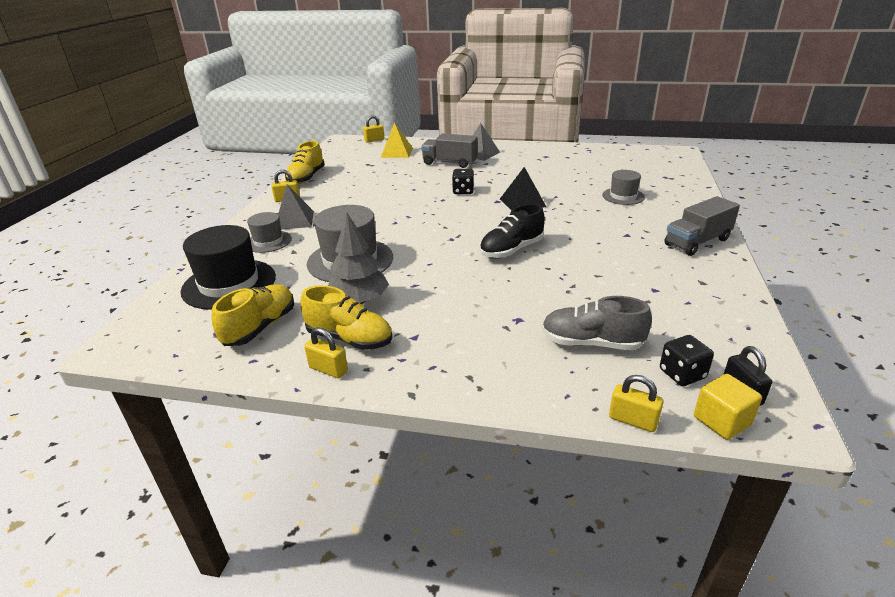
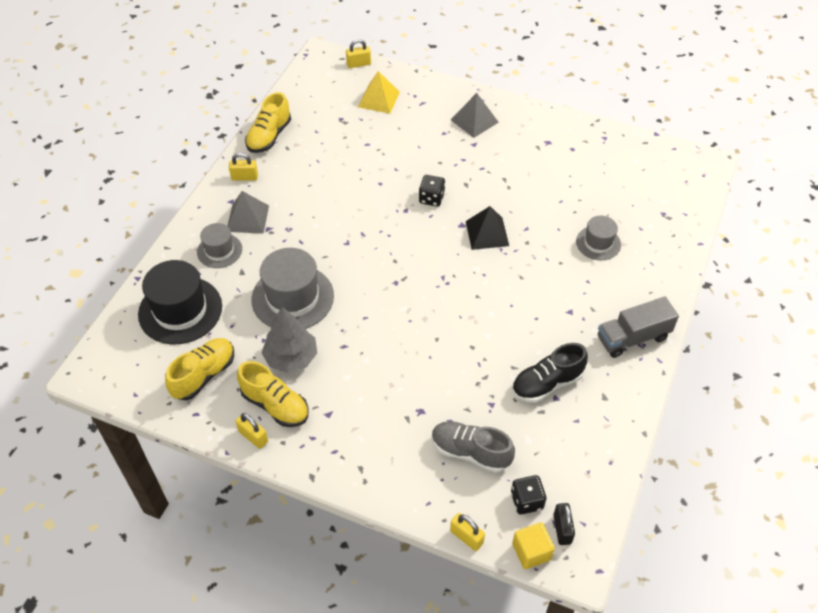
camera: 10 degrees right, 20 degrees up
grey truck [421,133,478,168] -> none
black shoe [480,204,545,258] -> black shoe moved to [512,343,588,403]

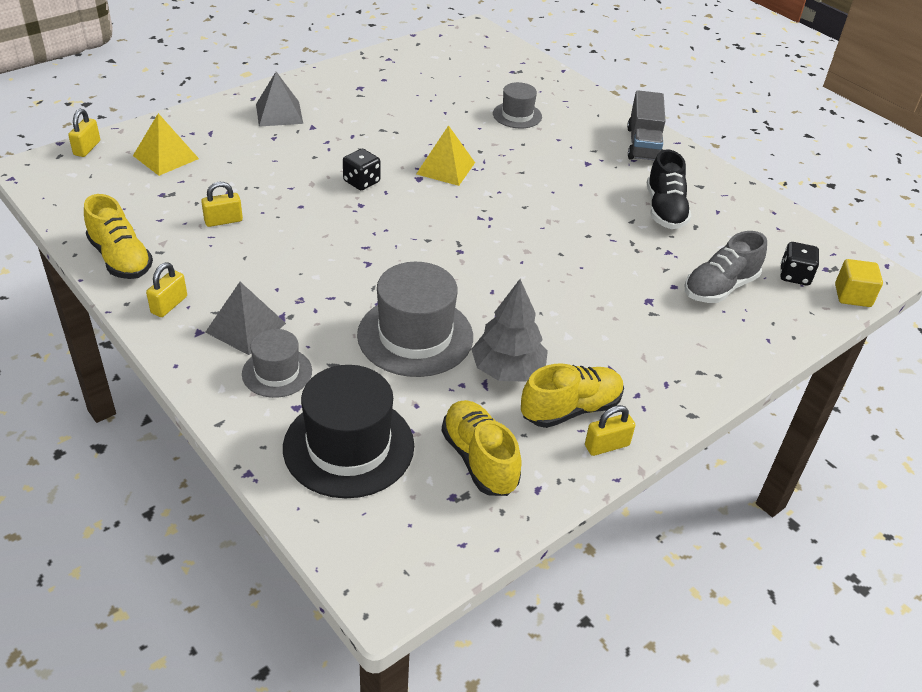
camera: 65 degrees left, 10 degrees down
yellow padlock [450,513,485,551] -> yellow padlock moved to [201,182,243,227]
black pyramid [466,206,509,250] -> yellow pyramid [416,125,475,186]
black padlock [553,503,575,545] -> none

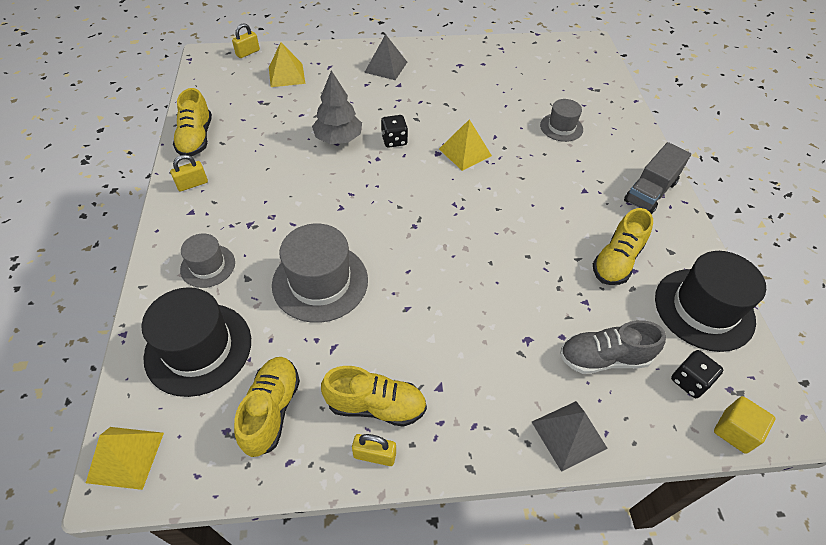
camera: 35 degrees right, 10 degrees up
yellow padlock [201,182,243,227] -> none
grey pyramid [205,282,286,355] -> grey pyramid moved to [532,401,608,472]
grey tree [471,279,548,382] -> grey tree moved to [312,71,362,144]
black shoe [647,149,691,229] -> yellow shoe [593,208,653,285]
none -> yellow pyramid [86,427,164,490]
none -> black hat [655,251,766,352]

